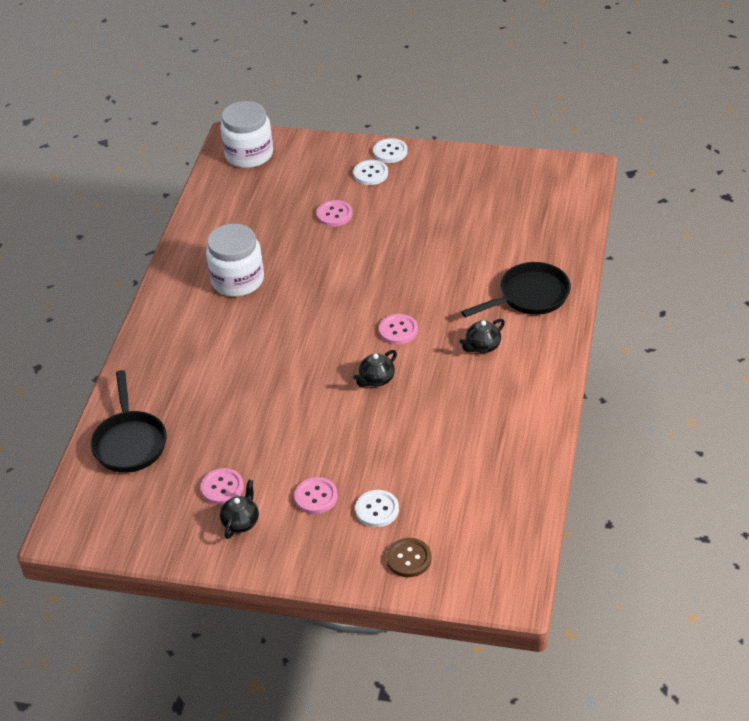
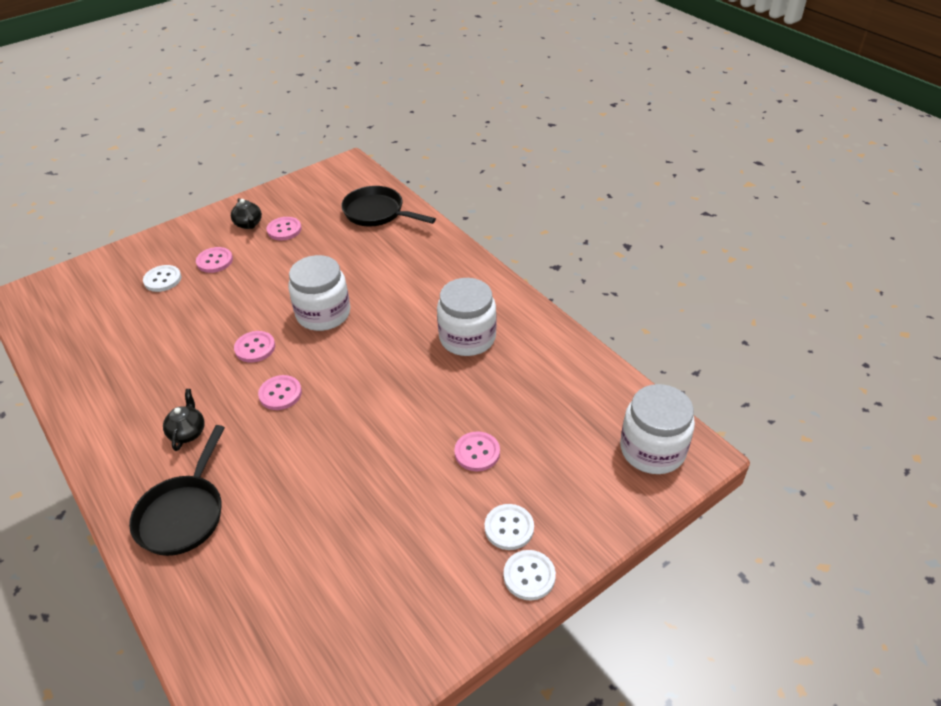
camera: 130 degrees right, 0 degrees up
black teapot [353,350,397,387] -> pink button [234,331,275,363]
brown button [386,538,432,577] -> none
none -> white jar [288,255,350,331]

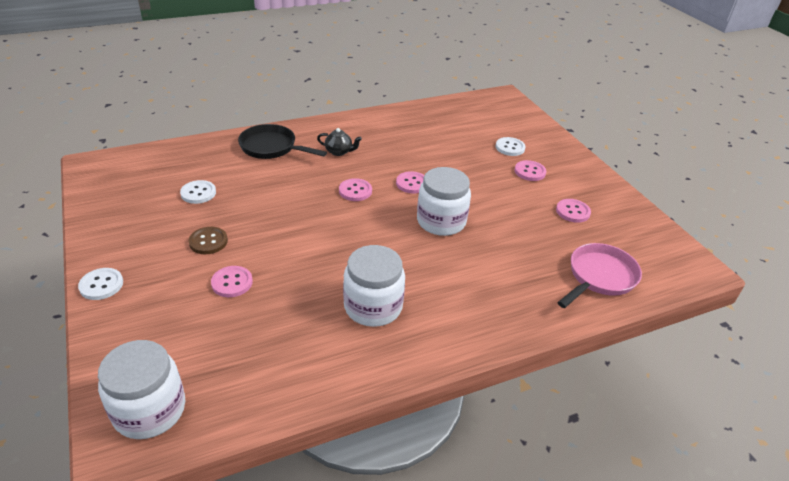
camera: 100 degrees right, 5 degrees down
black teapot [231,198,262,229] -> none
black pan [341,186,436,226] -> pink pan [557,243,642,308]
white button [485,504,534,550] -> white button moved to [180,180,216,204]
none -> brown button [188,227,228,254]

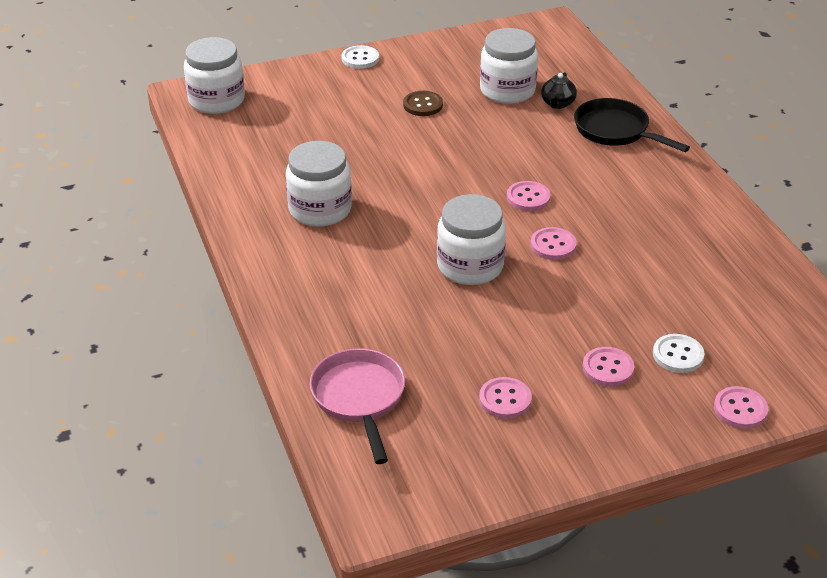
camera: 95 degrees right, 0 degrees up
white button [180,180,216,204] -> white jar [480,28,538,104]
pink button [211,266,253,297] -> pink button moved to [714,386,768,429]
black pan [238,124,327,159] -> black pan turned 75 degrees counterclockwise [574,98,690,152]
black teapot [317,128,362,156] -> black teapot moved to [541,72,577,109]
pink pan [557,243,642,308] -> pink pan turned 150 degrees counterclockwise [310,348,405,464]

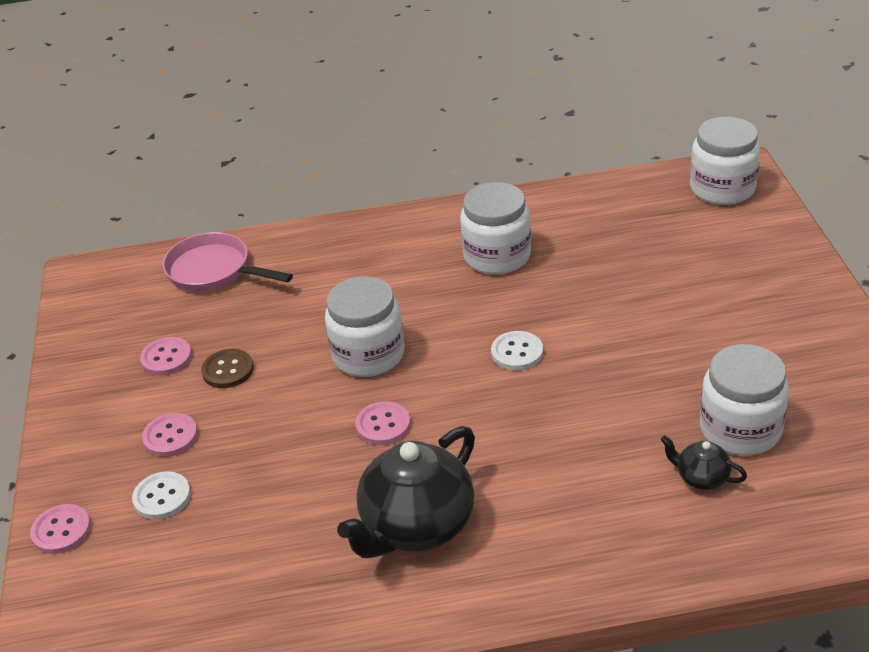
camera: 105 degrees right, 0 degrees up
pink pan [310,348,405,464] -> pink pan turned 150 degrees counterclockwise [162,232,293,292]
white button [341,45,379,69] -> white button moved to [491,331,543,370]
brown button [403,91,443,116] -> brown button moved to [201,349,254,388]
pink button [507,181,551,211] -> none
black pan [574,98,690,152] -> none
none -> black teapot [337,426,475,558]

